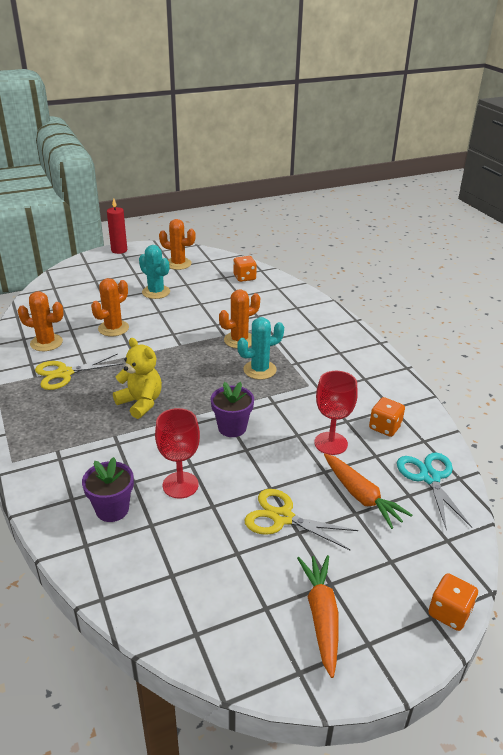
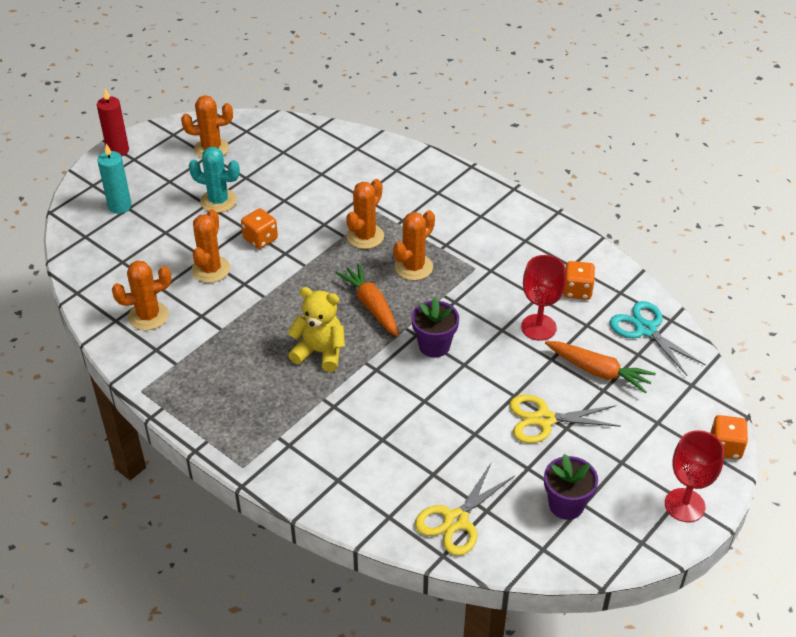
camera: 25 degrees left, 10 degrees up
yellow scissors [35,354,123,390] -> yellow scissors moved to [415,463,514,556]
purple flower pot [82,457,134,522] -> purple flower pot moved to [544,454,598,520]
red goblet [155,408,200,499] -> red goblet moved to [665,430,724,522]
orange dice [233,256,257,282] -> orange dice moved to [241,208,278,249]
turquoise cactus [237,317,284,379] -> orange cactus [393,210,435,280]
orange carrot [297,555,338,678] -> orange carrot moved to [336,263,399,337]
none -> turquoise candle [98,143,132,214]

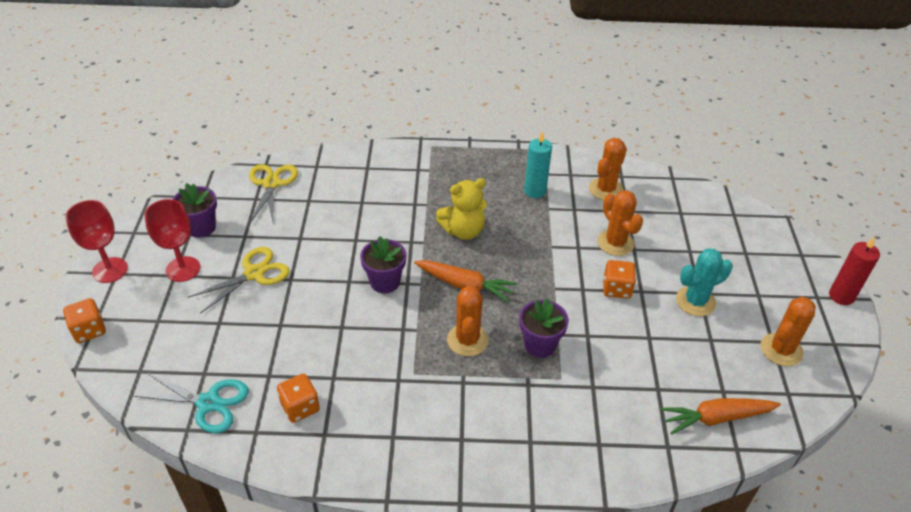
camera: 140 degrees right, 0 degrees up
turquoise candle [98,143,132,214] -> turquoise candle moved to [524,131,552,198]
orange cactus [346,179,384,249] -> purple flower pot [519,298,569,358]
red goblet [521,255,566,341] -> red goblet moved to [144,199,200,282]
orange carrot [545,341,656,393] -> orange carrot moved to [660,398,781,435]

